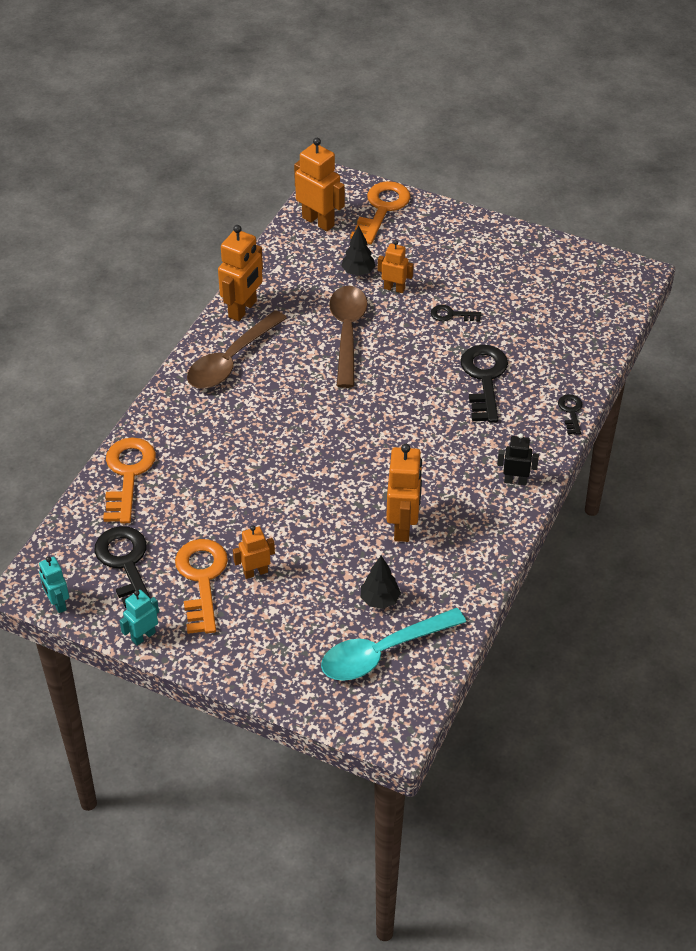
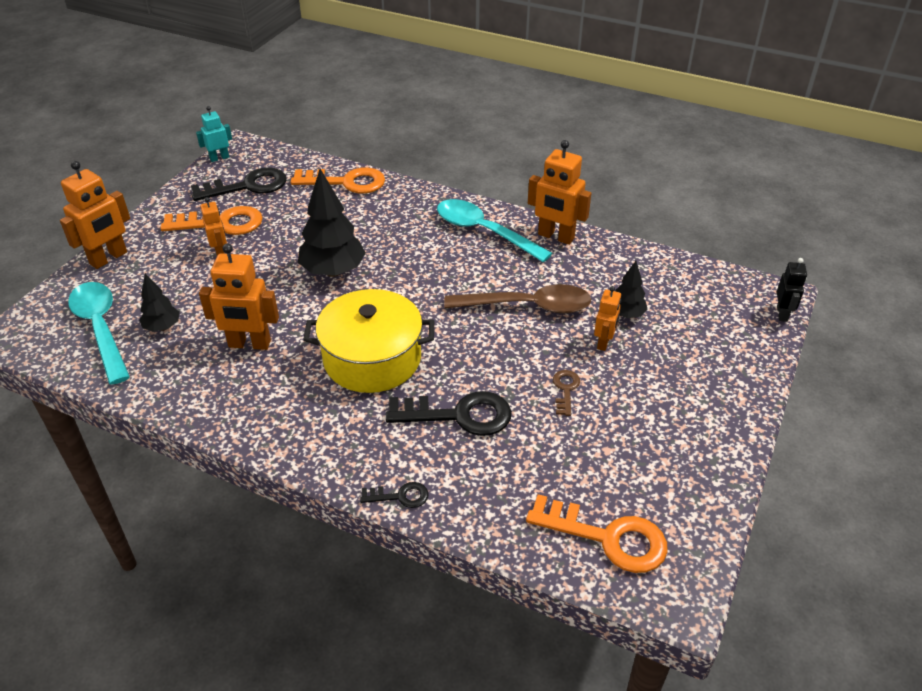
camera: 90 degrees right, 5 degrees down
turquoise robot [120,590,159,646] -> none
brown spoon [187,310,287,389] -> turquoise spoon [437,199,552,262]
orange robot [294,138,345,231] -> orange robot moved to [60,161,130,269]
orange key [350,181,410,244] -> orange key moved to [526,494,668,573]
black key [431,305,481,322] -> brown key [553,370,580,416]
black robot [497,433,539,485] -> black robot moved to [777,258,807,322]
none -> black tree [298,169,366,277]
none -> yellow pot [303,289,434,393]

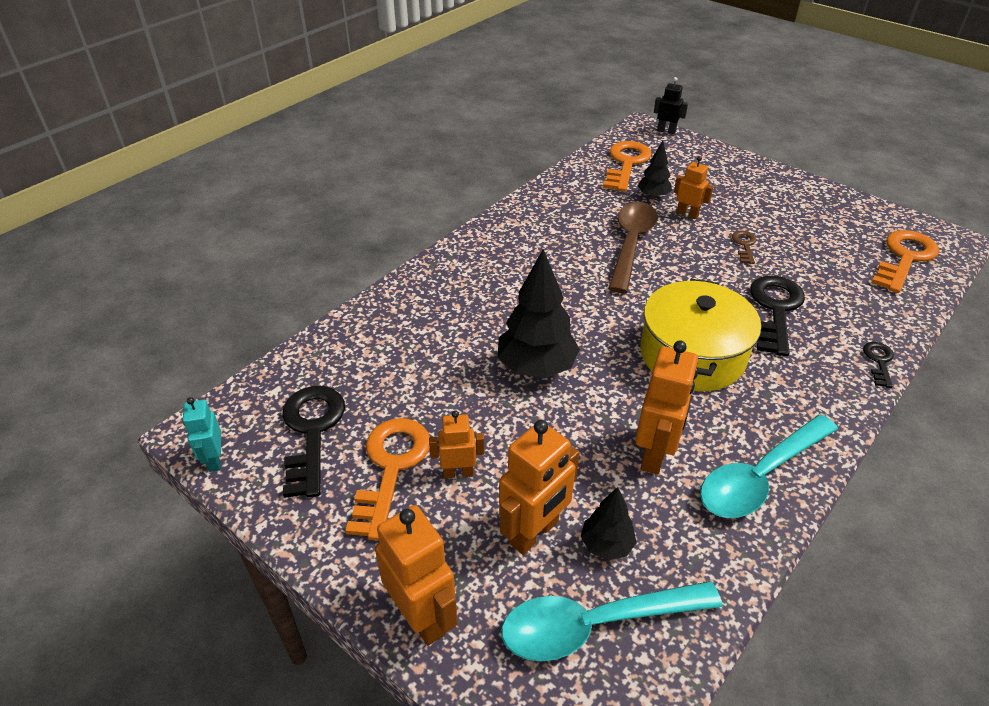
camera: 75 degrees left, 0 degrees up
orange key [291,167,385,194] -> orange key moved to [603,141,652,192]
turquoise spoon [437,199,552,262] -> turquoise spoon moved to [700,414,838,518]
orange robot [528,140,591,245] -> orange robot moved to [499,420,579,555]
brown key [553,370,580,416] -> brown key turned 75 degrees clockwise [732,230,757,264]

